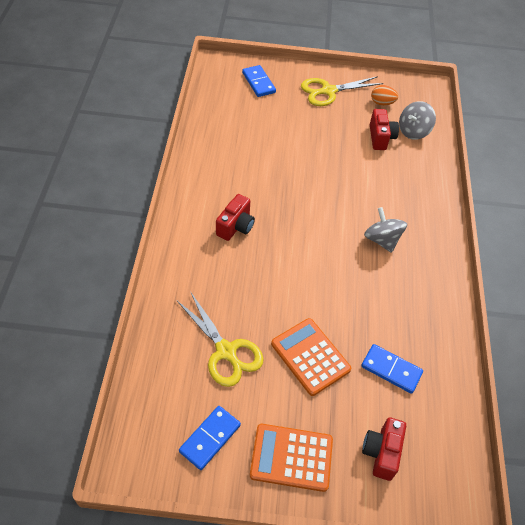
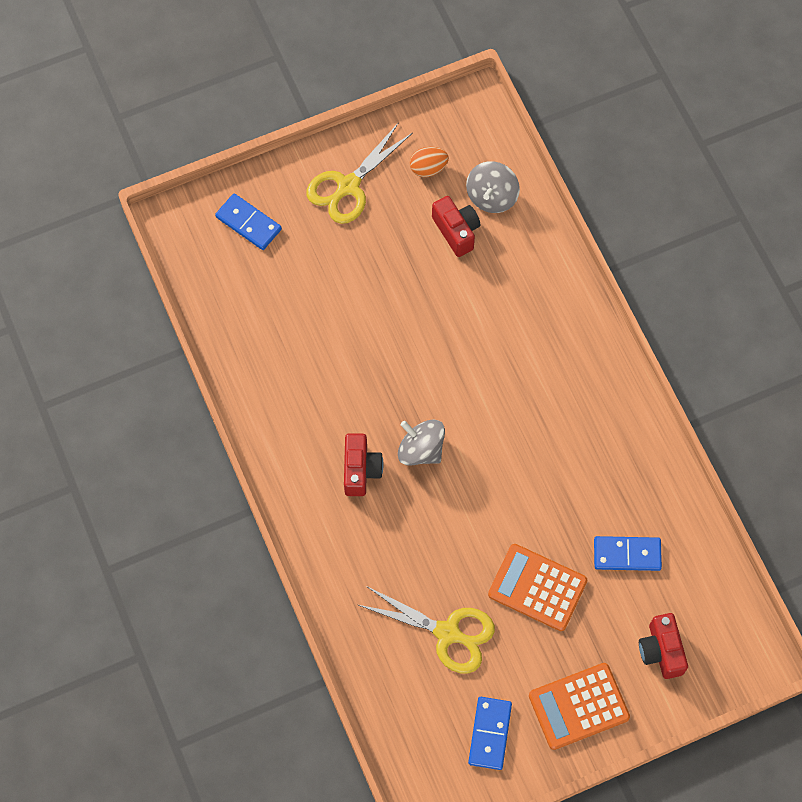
camera: 25 degrees left, 15 degrees up
grey spinning top [364,207,407,253] -> grey spinning top moved to [398,420,445,466]

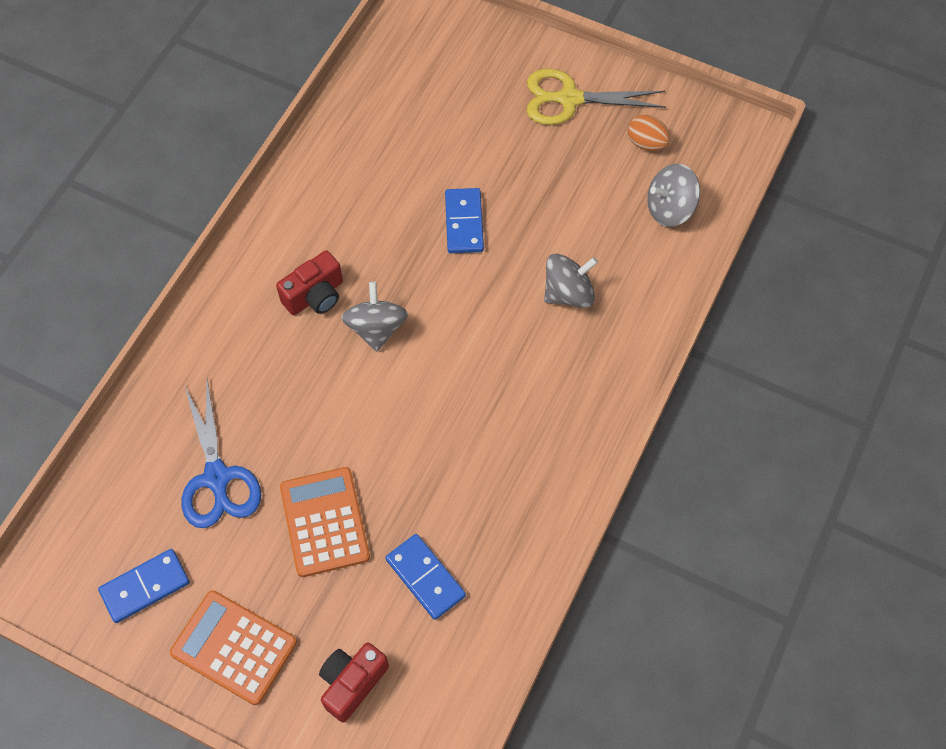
camera: 50 degrees right, 5 degrees down
blue domino [215,193,282,250] -> blue domino moved to [445,188,484,253]
yellow scissors [358,586,495,674] -> blue scissors [182,380,261,528]
red camera [432,196,480,257] -> none
none -> grey spinning top [544,254,598,308]

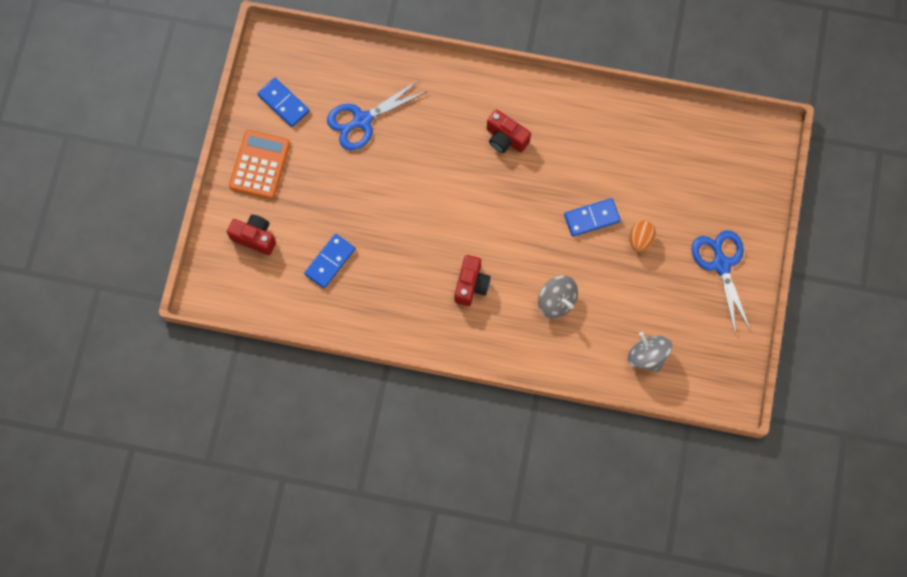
camera: 75 degrees right, 10 degrees up
orange calculator [280,467,370,577] -> none
grey spinning top [341,282,408,352] -> none
yellow scissors [527,68,666,125] -> blue scissors [692,230,751,335]
orange egg [628,115,670,151] -> orange egg moved to [630,220,656,252]
none -> red camera [455,255,491,306]

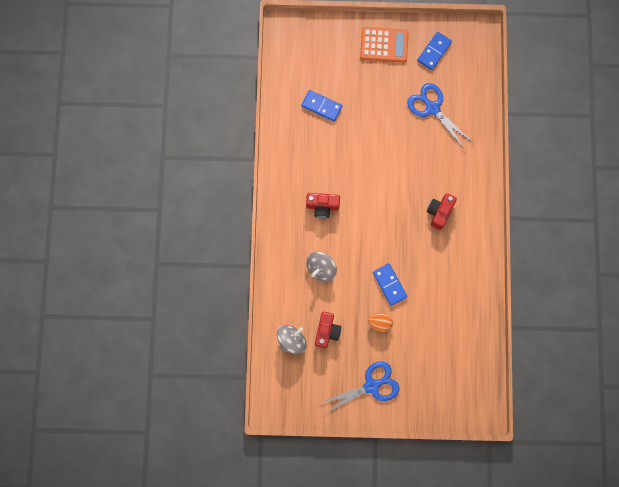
camera: 80 degrees right, 5 degrees up
red camera [227,214,276,255] -> red camera moved to [315,312,341,348]

